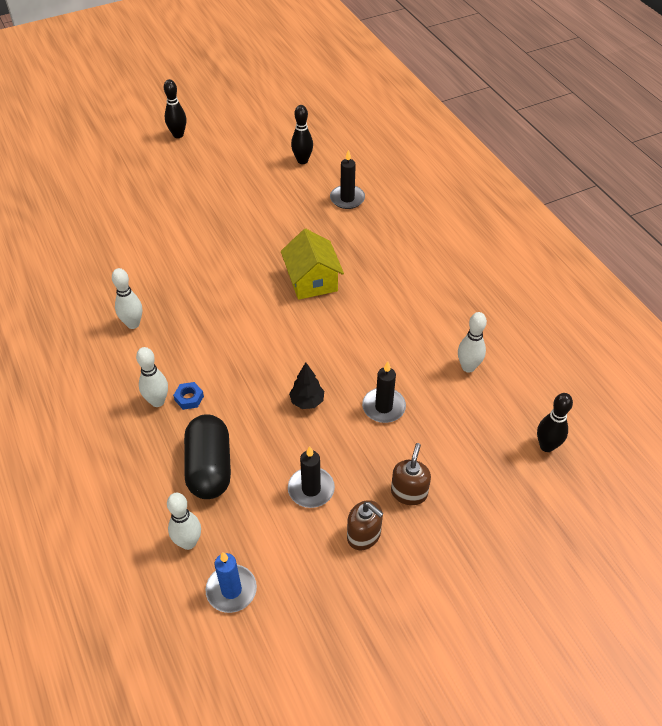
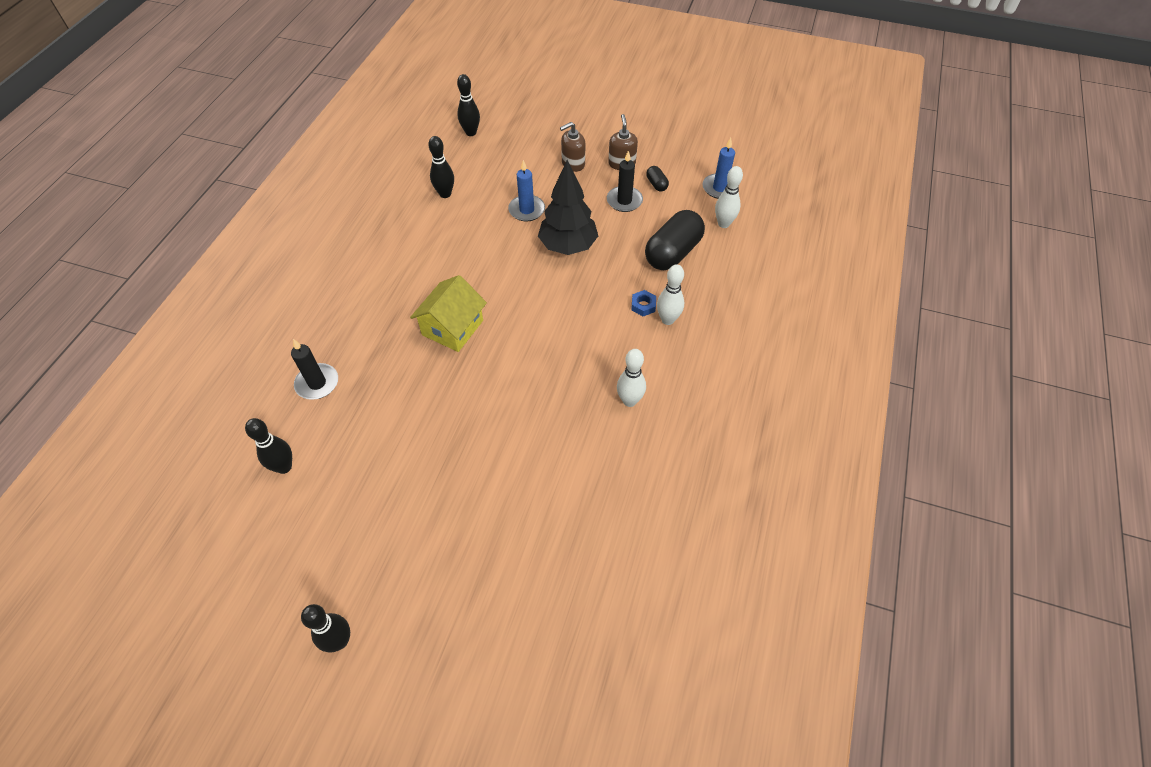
camera: 135 degrees left, 5 degrees up
black tree [289,362,324,409] -> black tree [538,160,598,255], size x1.91
black candle [362,362,406,423] -> blue candle [508,160,545,221]
white bowling pin [458,312,487,373] -> black bowling pin [428,136,454,198]
none -> black capsule [646,166,669,192]

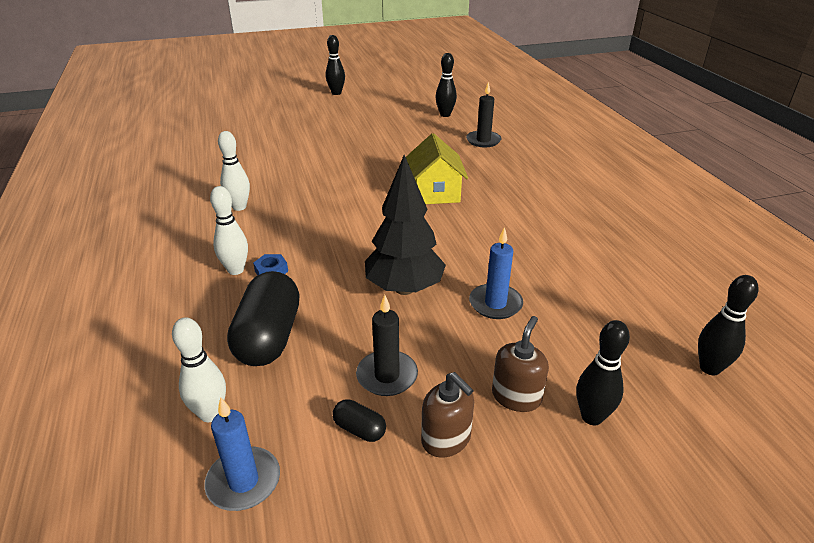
camera: 145 degrees right, 20 degrees down
black bowling pin [428,136,454,198] -> black bowling pin moved to [576,320,630,425]

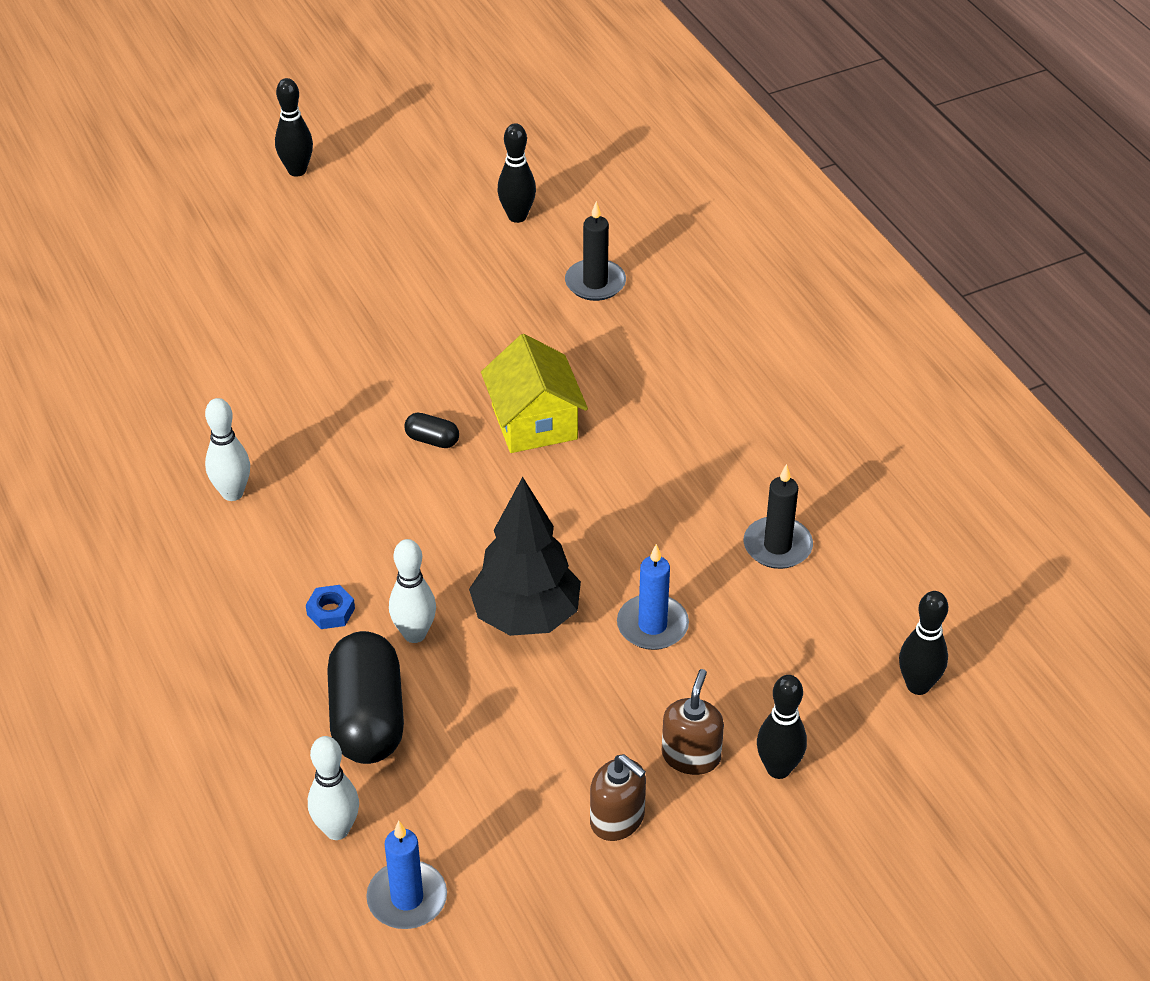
camera: 10 degrees left, 10 degrees up
white bowling pin [210,186,248,275] -> white bowling pin moved to [389,539,436,643]
black capsule [332,399,386,442] -> black capsule moved to [405,413,459,448]
black candle [356,295,418,396] -> black candle moved to [743,464,813,569]

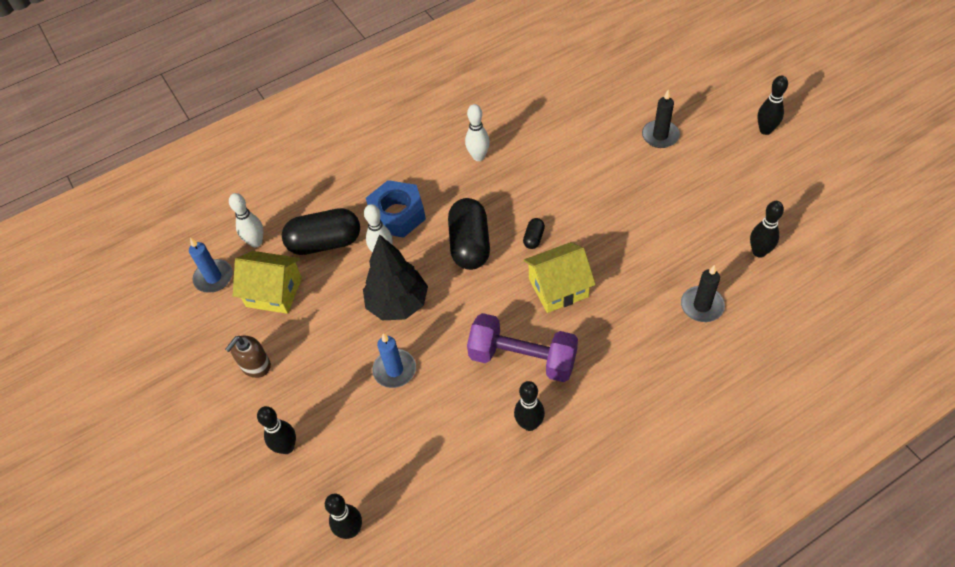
camera: 90 degrees right, 10 degrees up
blue nut [306,585,355,629] -> blue nut [366,180,426,238], size x2.30
brown soap dispenser [662,669,724,775] -> none
black candle [743,464,813,569] -> black candle moved to [642,90,680,148]
none -> yellow house [233,251,302,314]
none -> black capsule [448,198,490,270]
none -> purple dumbbell [467,313,578,382]
none -> black bowling pin [514,381,545,431]

